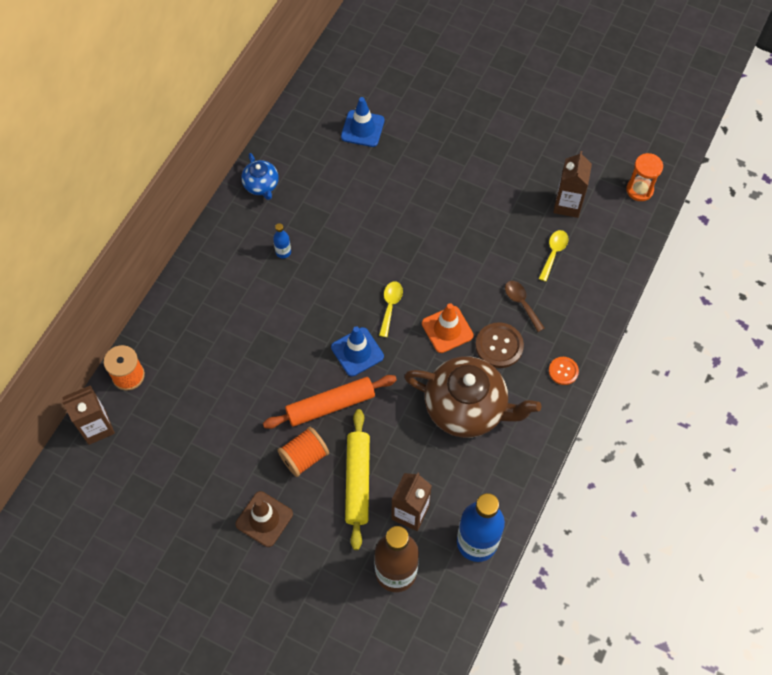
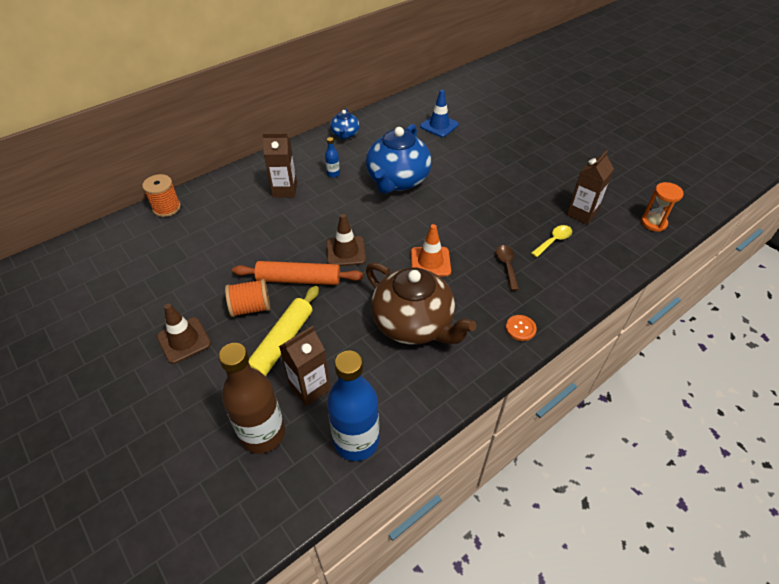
camera: 25 degrees right, 15 degrees down
brown carton [62,385,115,445] -> brown carton moved to [262,133,297,198]
blue traffic cone [331,326,384,376] -> brown traffic cone [326,214,366,266]
yellow spoon [379,282,403,337] -> none
brown button [475,322,524,368] -> none
none -> blue teapot [366,124,432,194]

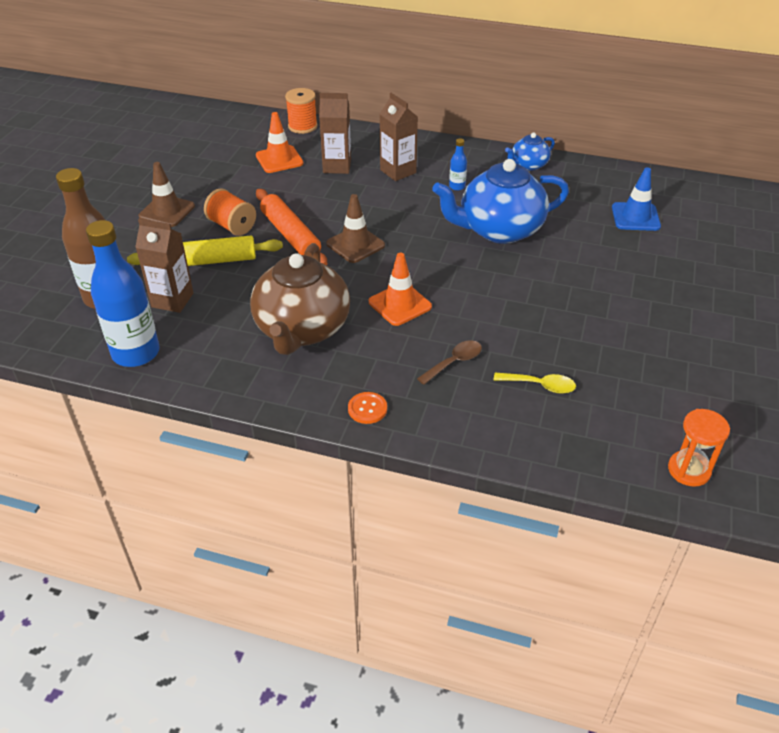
camera: 55 degrees right, 5 degrees down
brown carton [567,150,614,224] -> brown carton moved to [319,93,351,174]
none -> orange traffic cone [256,112,303,173]

